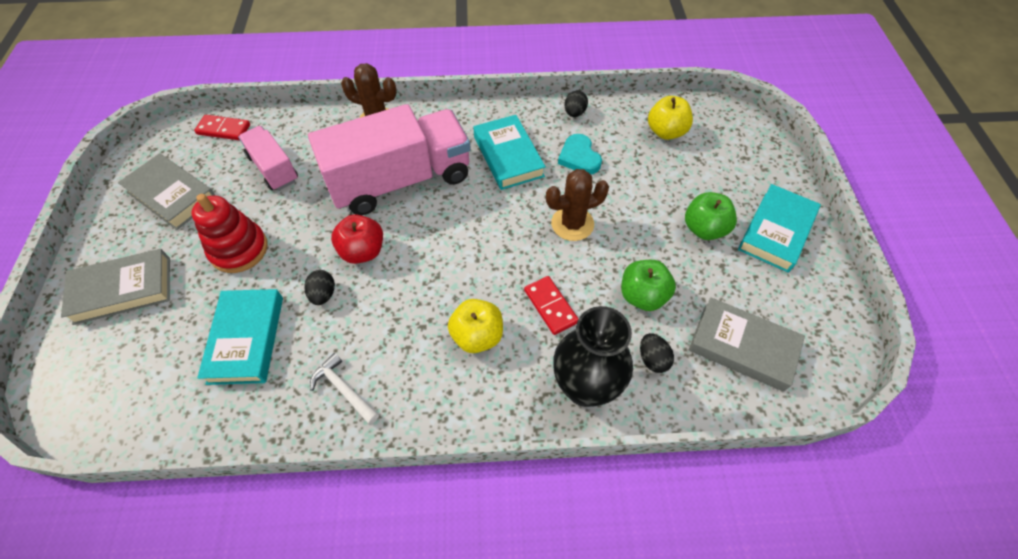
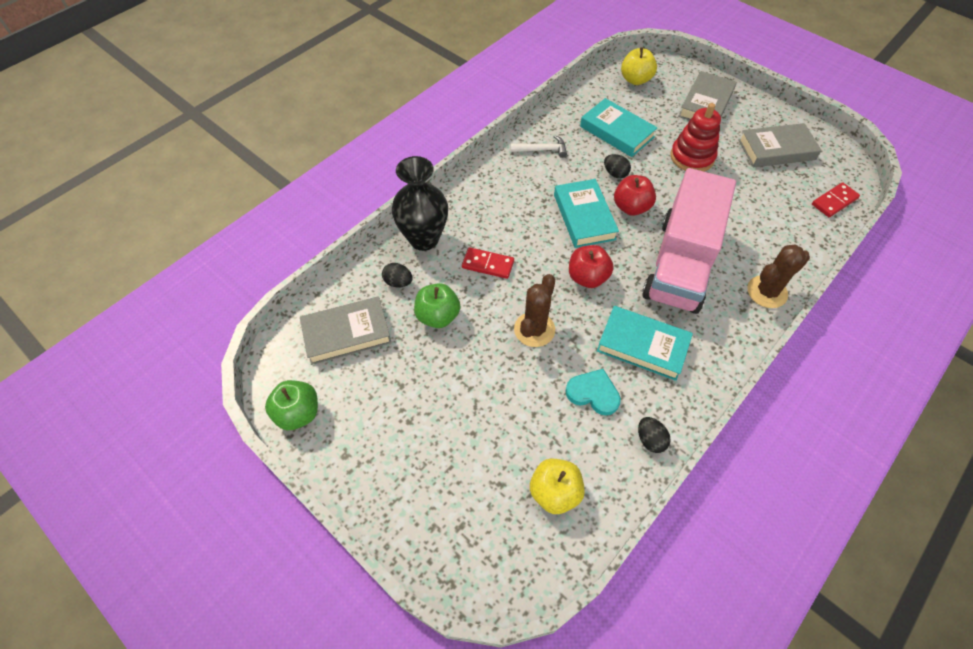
camera: 135 degrees right, 0 degrees up
pink truck [238,126,298,190] -> none
yellow apple [448,299,503,353] -> yellow apple moved to [621,47,657,85]
green apple [685,192,737,240] -> green apple moved to [265,380,318,430]
turquoise book [738,184,821,273] -> turquoise book moved to [554,179,619,248]
none -> red apple [569,245,614,288]

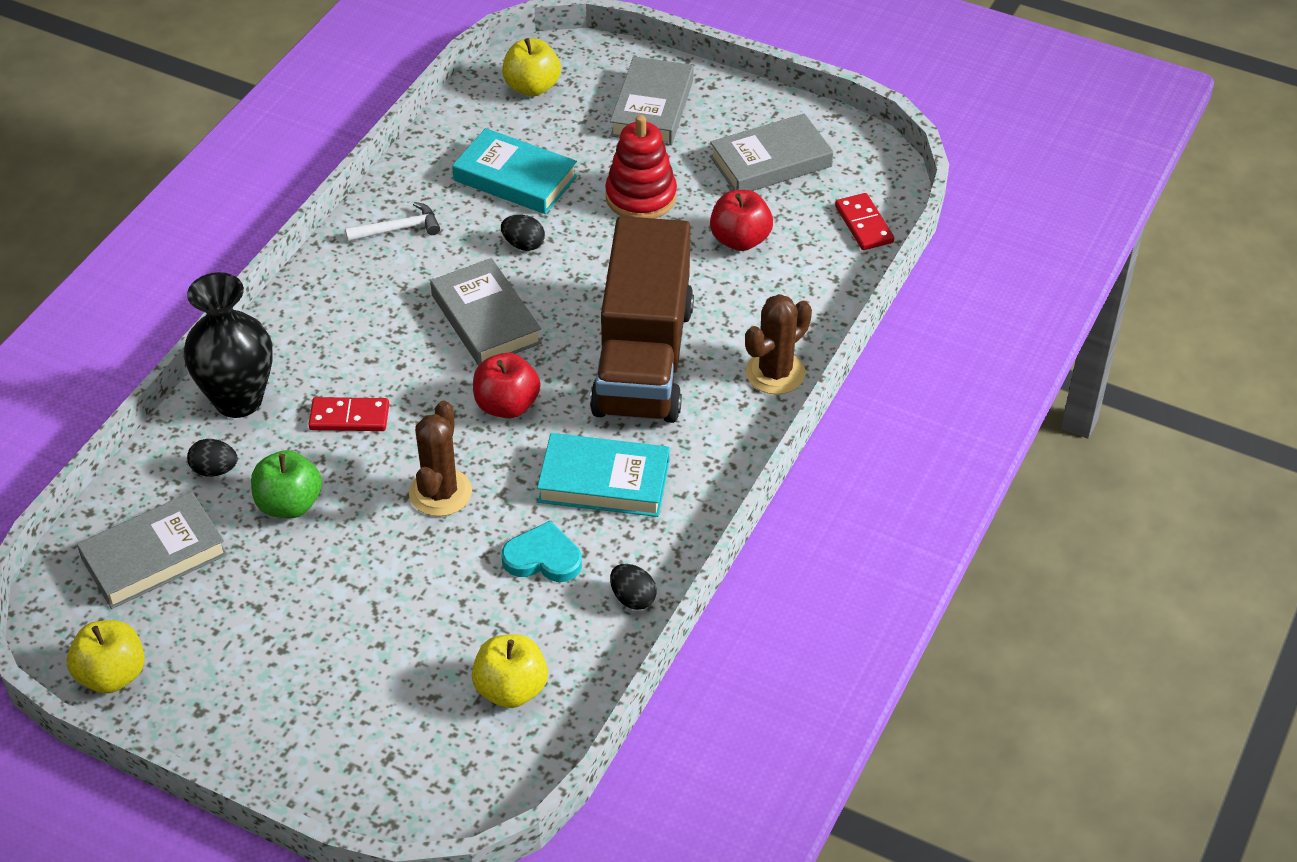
camera: 15 degrees left, 10 degrees down
green apple [265,380,318,430] -> yellow apple [67,620,145,694]
turquoise book [554,179,619,248] -> grey book [430,258,542,366]
red apple [614,175,656,216] -> red apple moved to [710,190,773,251]
pink truck [642,168,736,314] -> brown truck [590,216,694,423]
red domino [812,182,860,217] -> red domino turned 60 degrees counterclockwise [835,193,894,250]

